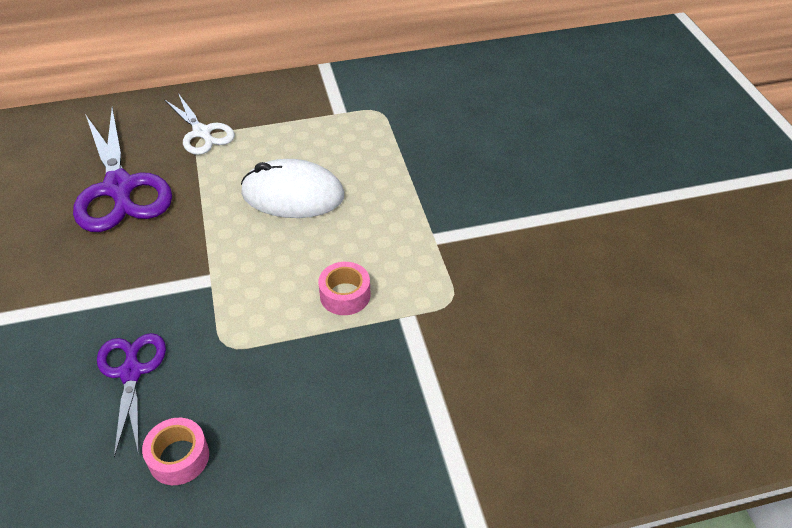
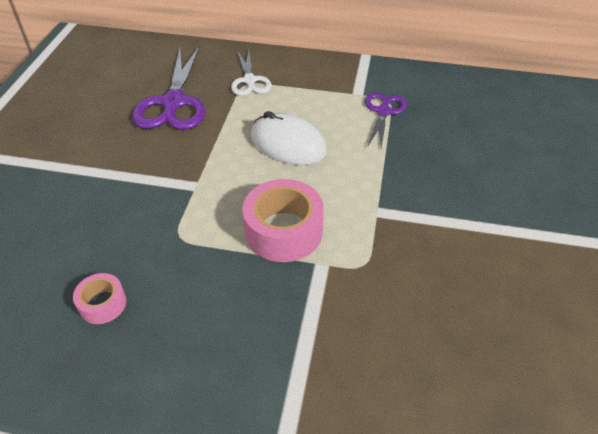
camera: 25 degrees right, 0 degrees up
purple scissors [97,333,166,458] -> purple scissors moved to [365,92,407,148]
pink tape [318,262,370,315] -> pink tape [242,179,324,262], size x1.87

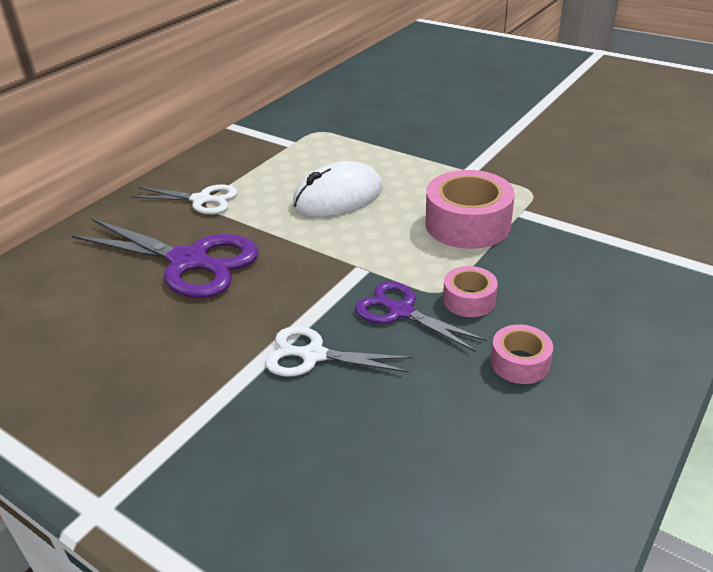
camera: 65 degrees left, 10 degrees down
purple scissors [365,92,407,148] -> purple scissors moved to [355,281,487,352]
none -> white scissors [265,326,412,377]
none -> pink tape [443,266,498,317]

